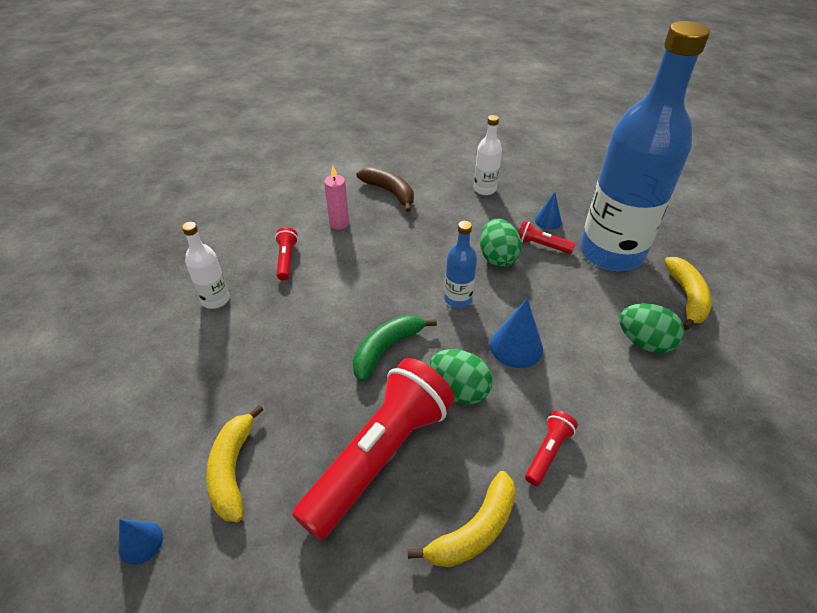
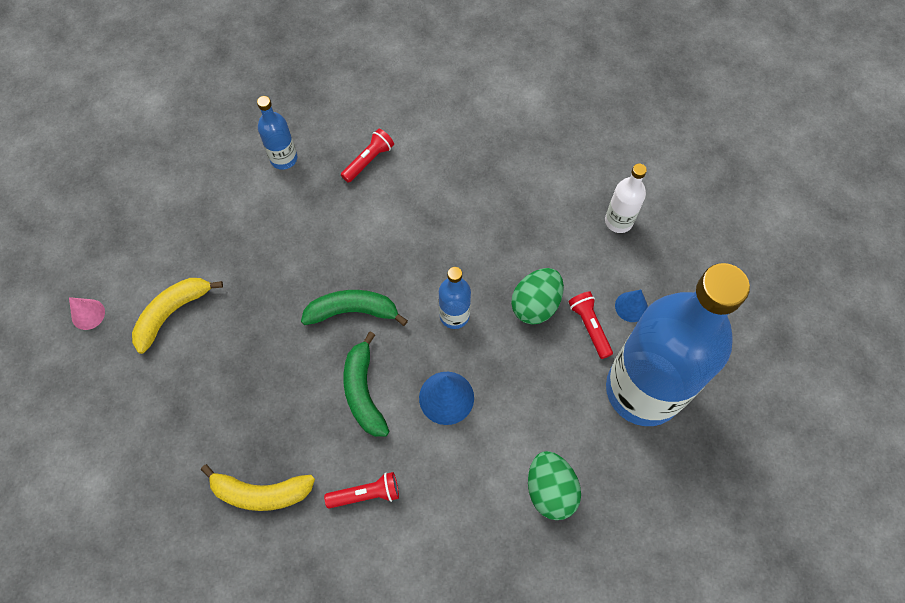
camera: 45 degrees right, 20 degrees up
blue cone [118,519,163,565] -> pink cone [69,297,105,330]
white bottle [182,222,229,309] -> blue bottle [257,96,297,170]
red flashlight [292,358,455,540] -> none
pink candle [324,166,349,230] -> none
brown banana [357,167,414,212] -> none
green egg [430,349,493,404] -> green banana [343,332,389,437]
yellow banana [664,257,712,330] -> none

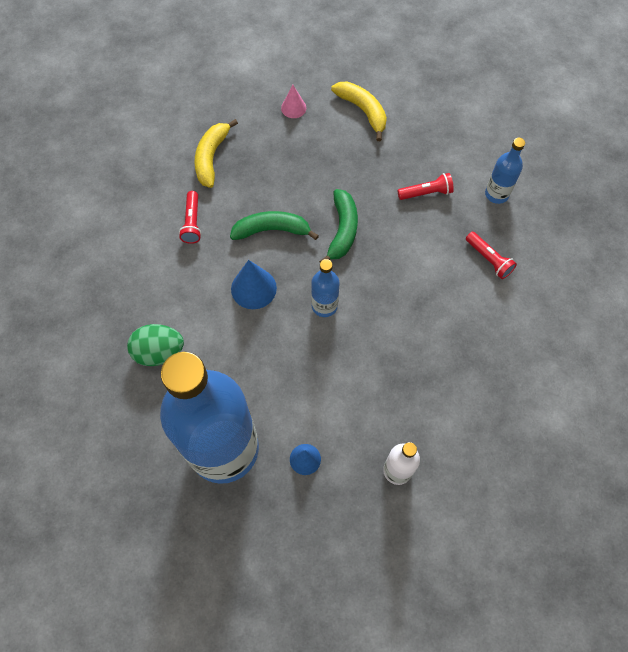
camera: 100 degrees right, 0 degrees up
pink cone [69,297,105,330] -> pink cone moved to [281,85,306,118]
green egg [511,268,564,325] -> none
red flashlight [568,291,613,359] -> red flashlight moved to [398,173,454,200]

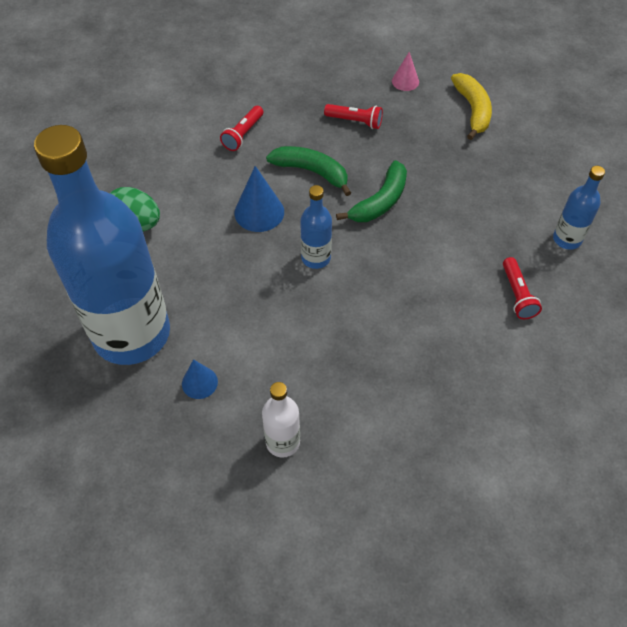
camera: 30 degrees right, 10 degrees down
yellow banana [194,119,238,188] -> none
red flashlight [398,173,454,200] -> red flashlight moved to [324,104,383,129]

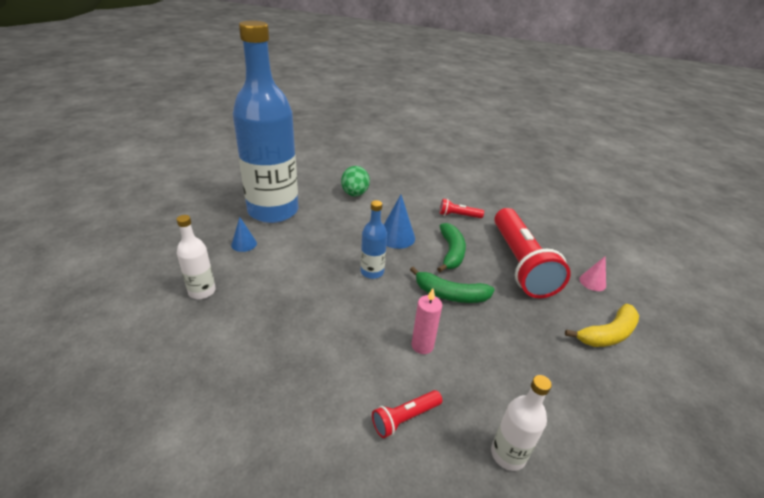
camera: 65 degrees right, 20 degrees down
red flashlight [324,104,383,129] -> red flashlight [494,208,571,298], size x2.39
blue bottle [553,166,605,250] -> white bottle [491,375,552,471]
none -> pink candle [411,288,442,354]

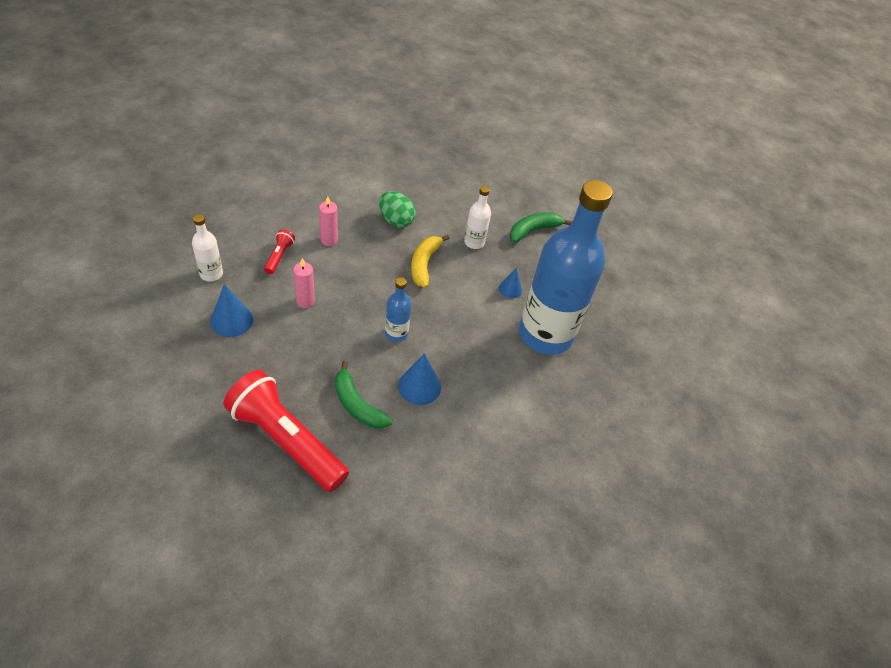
camera: 130 degrees right, 15 degrees up
green egg [341,166,370,196] -> green egg moved to [379,191,416,228]
green banana [410,266,495,303] -> green banana moved to [510,212,572,243]
red flashlight [440,199,484,218] -> none
yellow banana [565,304,639,347] -> yellow banana moved to [411,234,449,288]
pink cone [579,256,606,291] -> none
none -> blue cone [210,284,253,337]
none -> pink candle [319,196,338,246]

